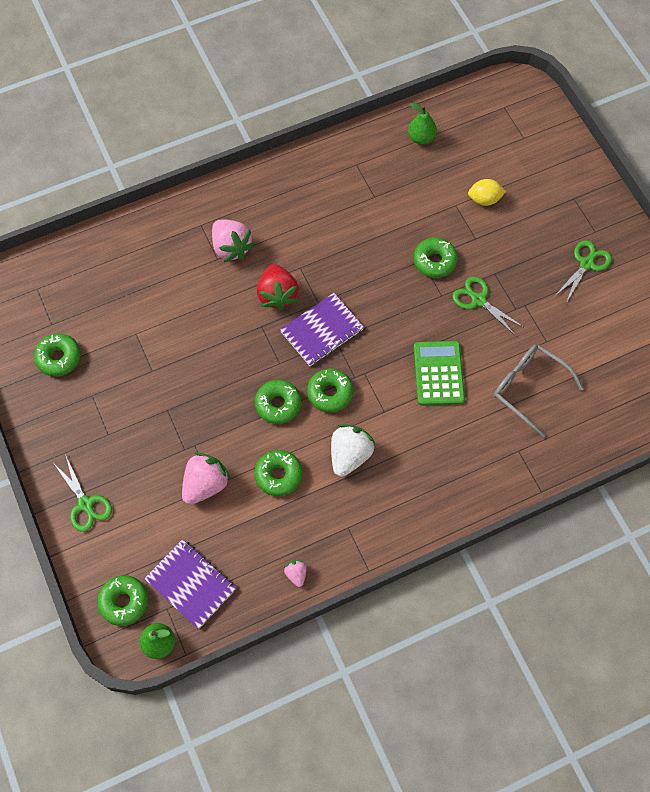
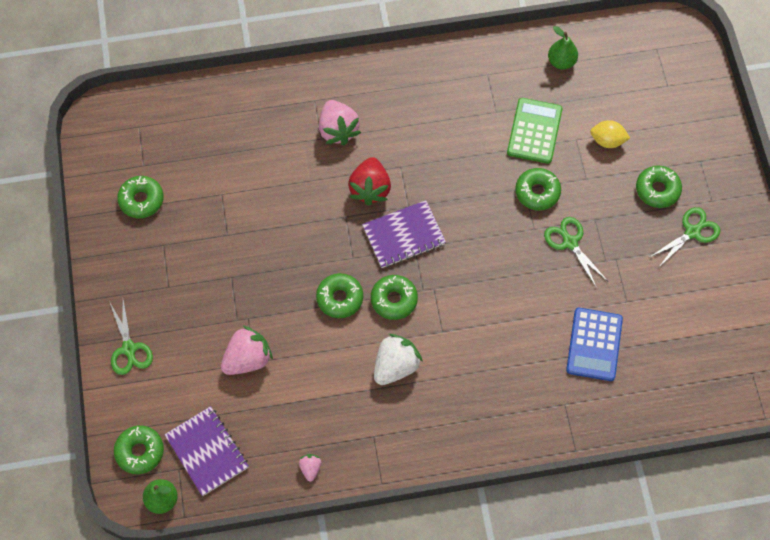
camera: 15 degrees right, 0 degrees up
green donut [254,450,302,496] -> green donut moved to [636,165,682,208]
green calculator [414,341,465,405] -> green calculator moved to [507,98,562,164]
grey glasses [494,345,584,437] -> blue calculator [566,308,623,381]

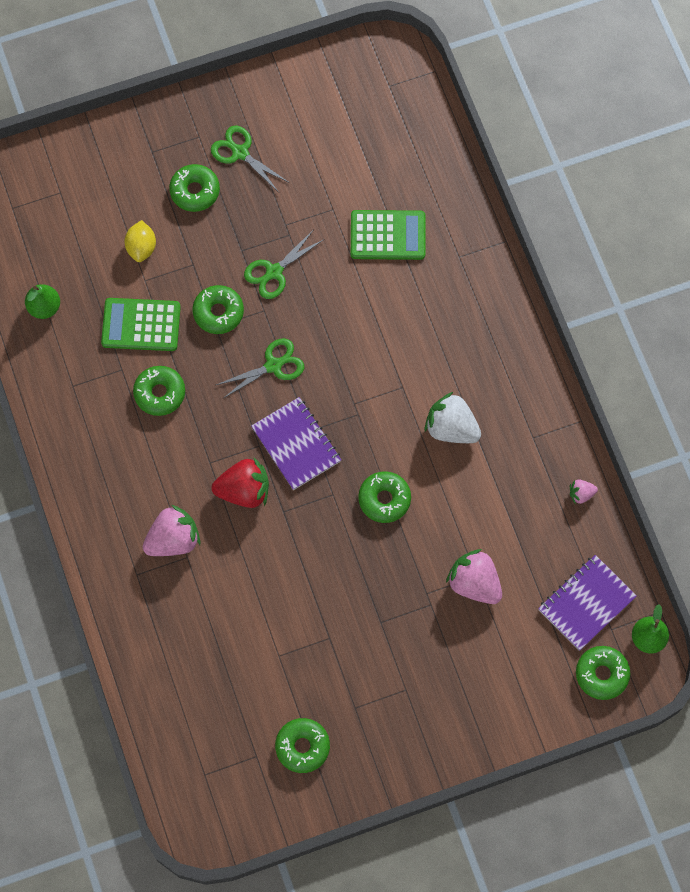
camera: 100 degrees left, 5 degrees up
green scissors [109,299,153,375] -> green scissors moved to [216,338,304,398]
green donut [371,275,418,320] -> green donut moved to [133,366,185,416]
blue calculator [566,308,623,381] -> green calculator [351,210,425,260]

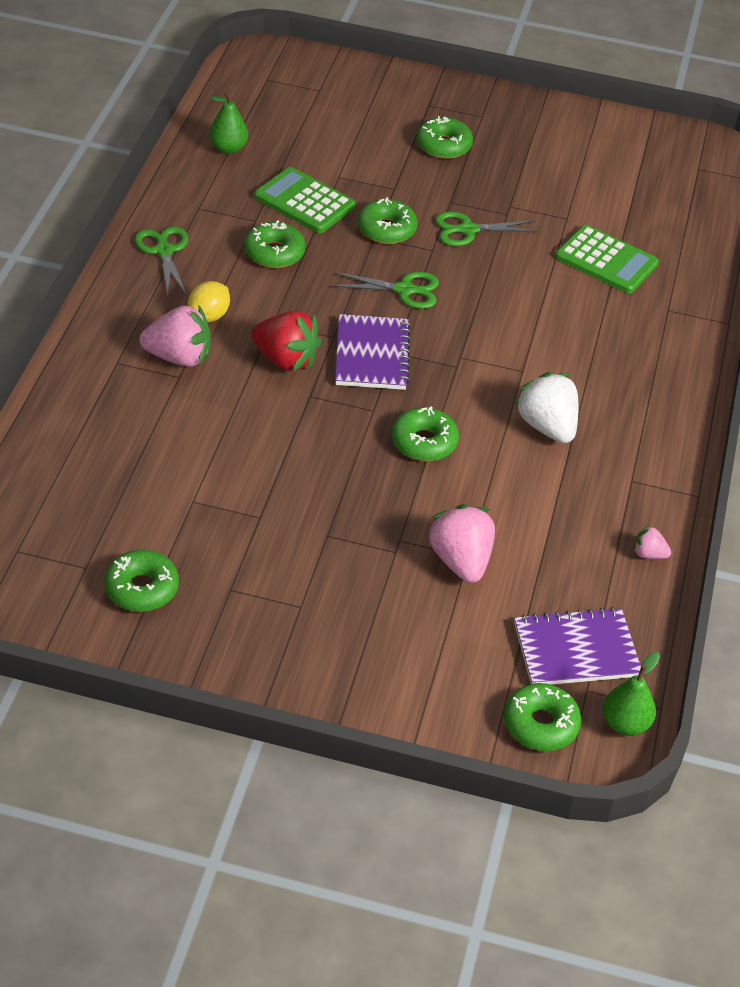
camera: 30 degrees right, 25 degrees down
yellow lemon [124,220,156,262] -> yellow lemon moved to [188,281,230,322]
green scissors [211,126,288,192] -> green scissors moved to [135,226,188,296]

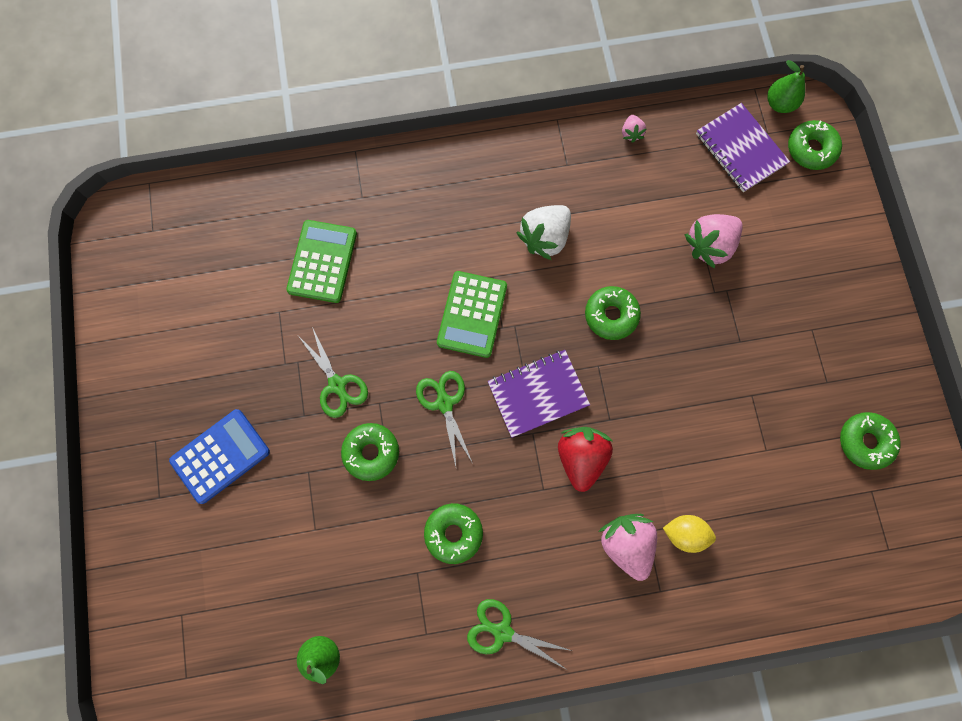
camera: 110 degrees left, 30 degrees up
green scissors [135,226,188,296] -> green scissors turned 60 degrees clockwise [467,599,573,669]
yellow lemon [188,281,230,322] -> yellow lemon moved to [663,515,716,553]
green calculator [254,167,356,233] -> green calculator moved to [437,271,507,358]
green donut [417,116,473,159] -> blue calculator [169,409,270,504]

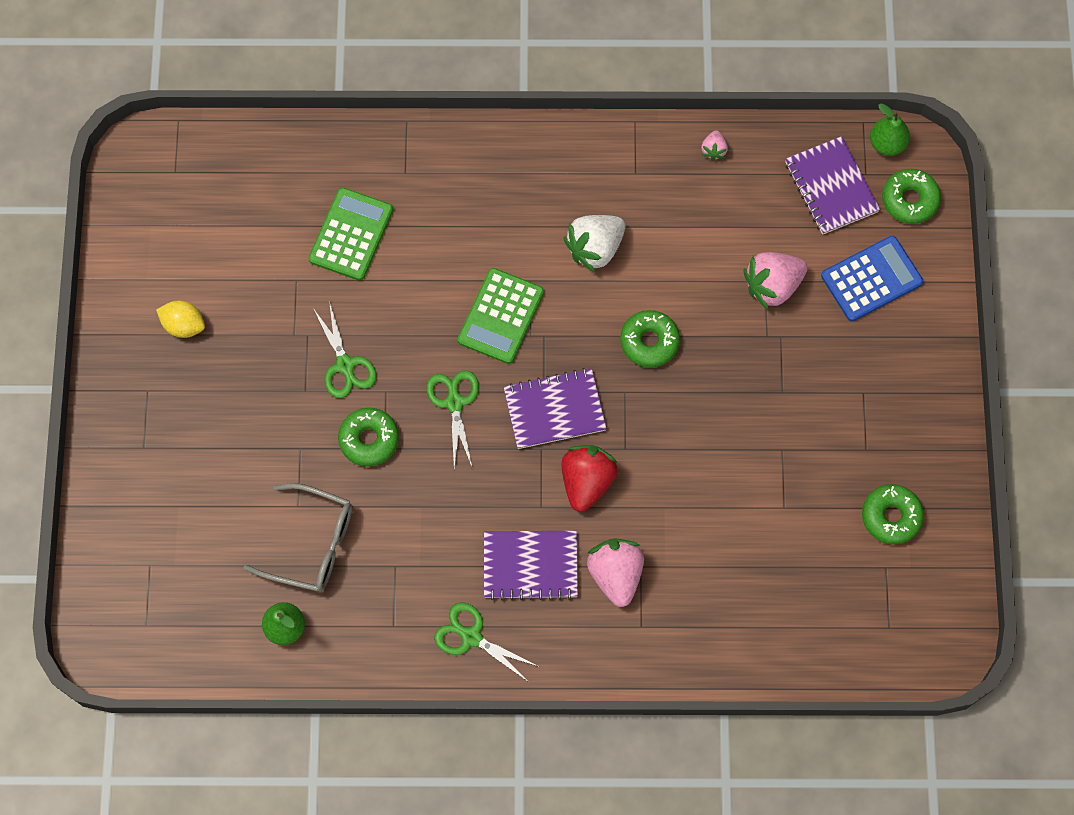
camera: 10 degrees right, 5 degrees down
blue calculator [169,409,270,504] -> blue calculator moved to [821,236,923,322]
green donut [424,503,483,564] -> none
yellow lemon [663,515,716,553] -> yellow lemon moved to [156,301,205,338]
none -> grey glasses [243,483,352,592]
none -> purple notebook [484,531,578,600]

